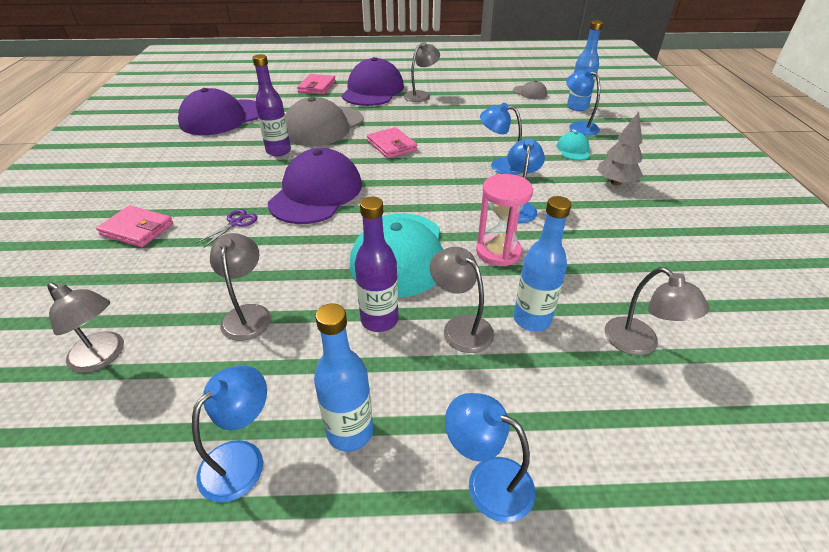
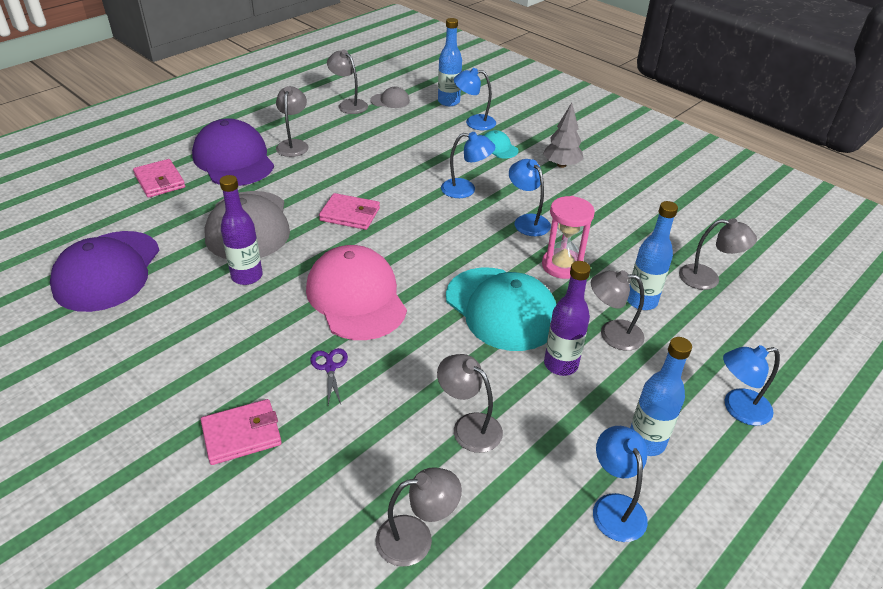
camera: 45 degrees left, 0 degrees up
purple cap [268,148,362,224] -> pink cap [306,245,407,340]
blue lamp [480,103,522,175] -> blue lamp turned 150 degrees counterclockwise [441,132,495,198]
none -> grey lamp [327,50,368,114]

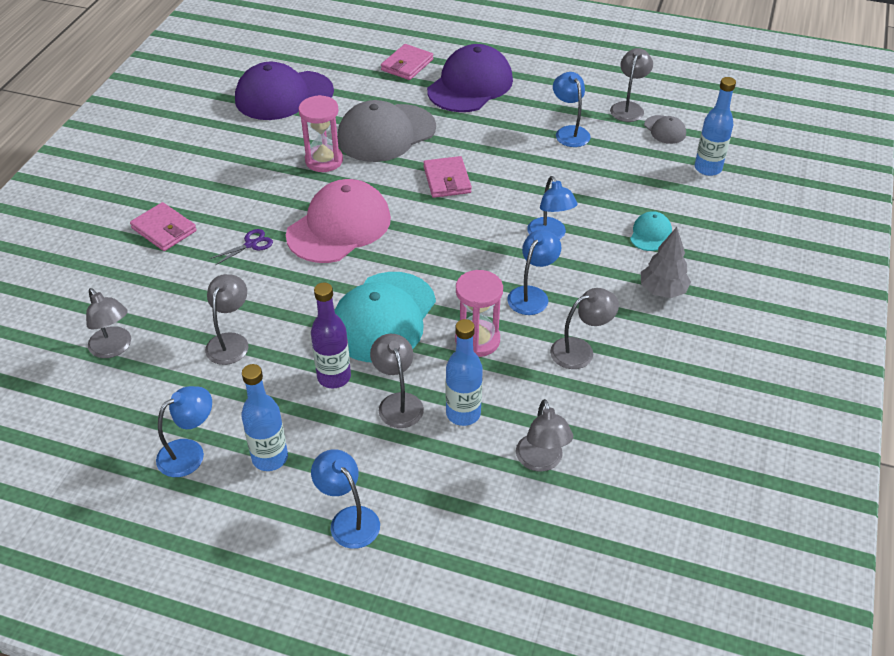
camera: 65 degrees right, 5 degrees up
purple bottle [220,175,263,285] -> pink hourglass [299,95,343,172]
grey lamp [276,86,309,157] -> grey lamp moved to [550,288,619,369]
blue lamp [454,68,496,130] -> blue lamp moved to [553,72,591,147]

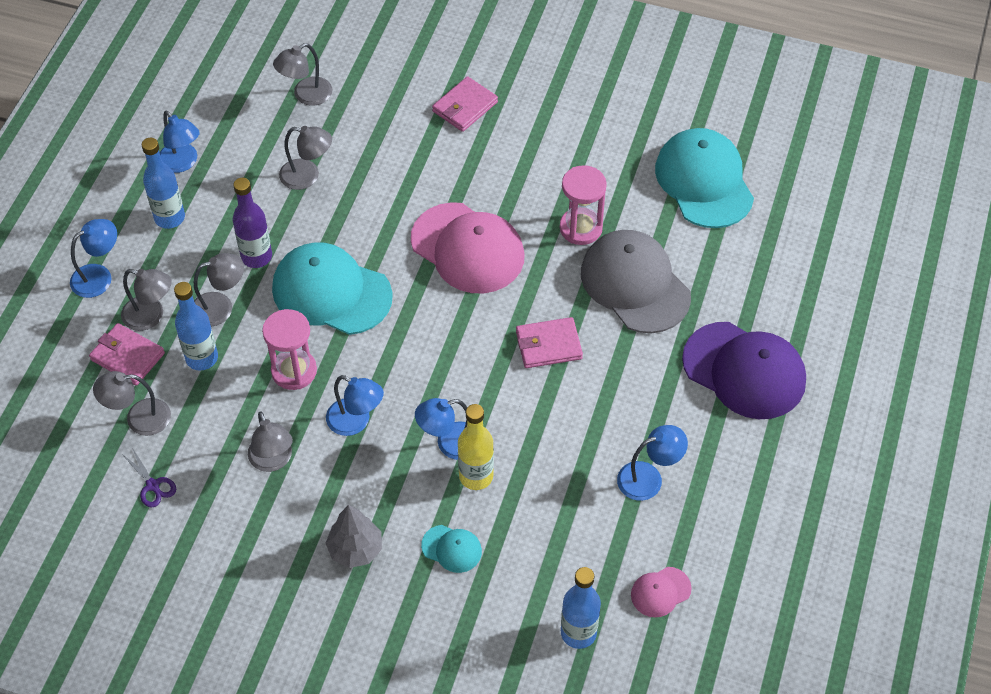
camera: 90 degrees right, 10 degrees up
purple scissors [210,229,273,265] -> purple scissors moved to [122,448,176,507]
purple cap [235,62,334,120] -> turquoise cap [655,128,754,228]
pink wallet [381,44,433,80] -> pink wallet moved to [89,323,165,386]
grey lamp [610,48,653,122] -> grey lamp moved to [121,269,172,331]
grey cap [644,115,686,144] -> pink cap [631,567,692,618]
none -> yellow bottle [458,404,494,490]

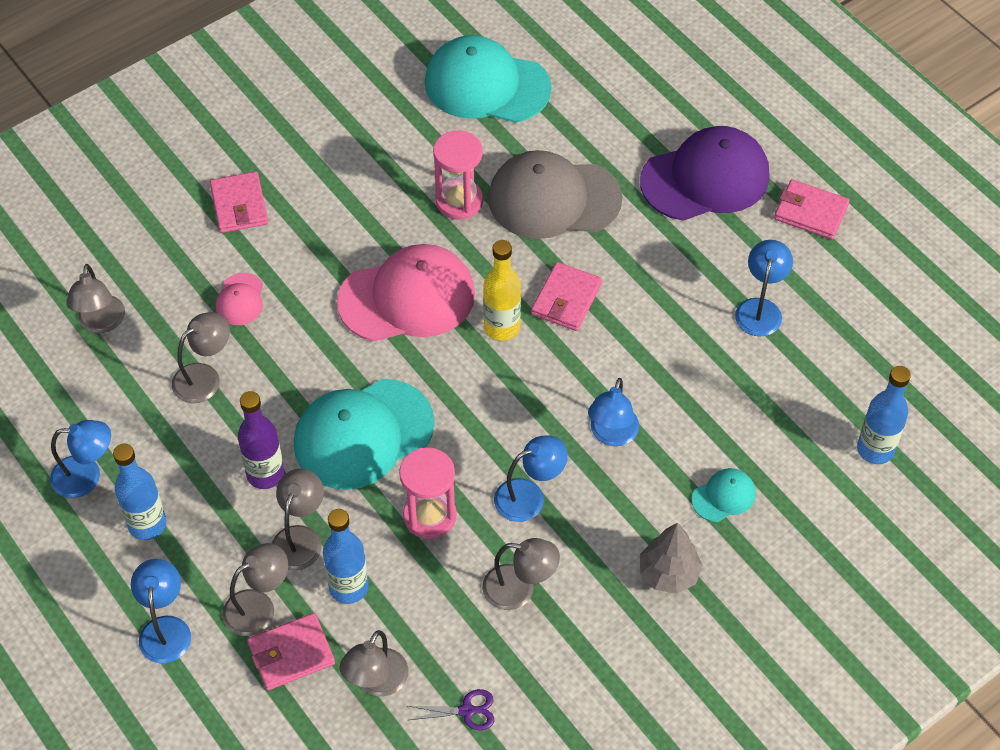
camera: 55 degrees left, 0 degrees up
yellow bottle [458,404,494,490] -> yellow bottle moved to [483,240,521,341]
pink cap [631,567,692,618] -> pink cap moved to [216,273,263,325]
none -> pink wallet [774,179,850,239]

